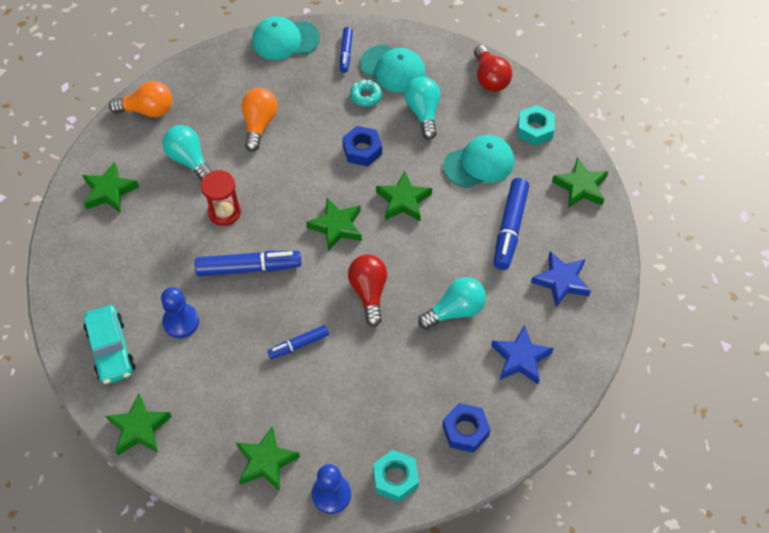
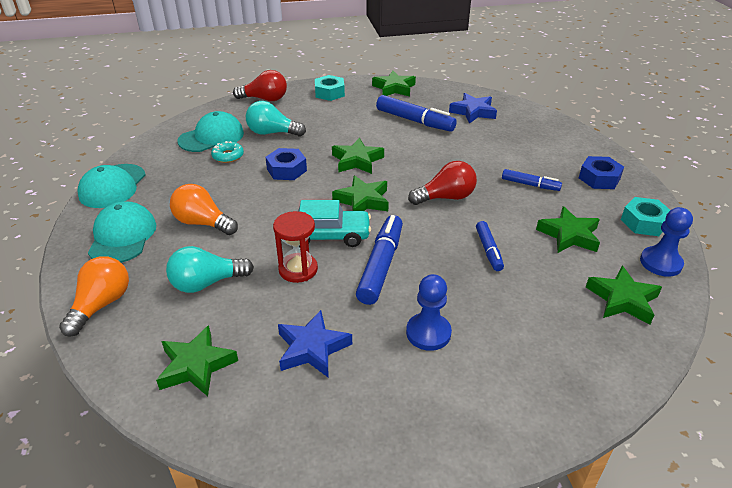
camera: 70 degrees left, 20 degrees down
turquoise car [83,305,135,384] -> turquoise car moved to [291,200,371,247]
green star [106,393,172,455] -> green star moved to [536,206,600,253]
blue marker [340,27,353,73] -> blue marker moved to [502,169,562,191]
red light bulb [348,254,387,327] -> red light bulb turned 150 degrees clockwise [408,161,477,205]
turquoise light bulb [418,277,486,329] -> none
turquoise cap [443,135,514,188] -> turquoise cap moved to [88,201,156,263]
blue star [491,325,554,384] -> blue star moved to [278,310,352,377]

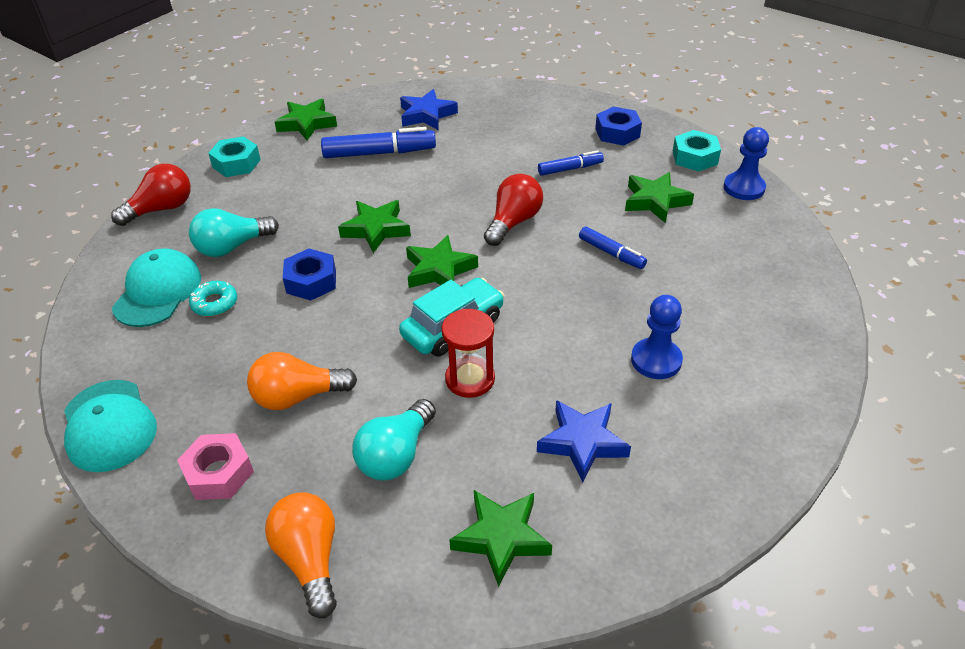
camera: 40 degrees left, 5 degrees up
turquoise cap [88,201,156,263] -> pink nut [177,433,254,500]
blue marker [356,215,403,305] -> none
green star [586,266,662,325] -> none

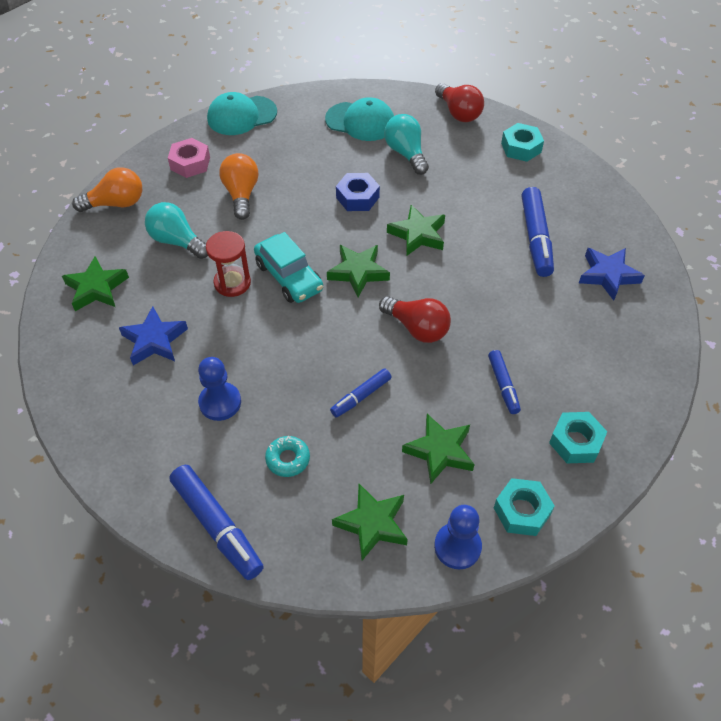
camera: 95 degrees right, 10 degrees up
turquoise donut [189,281,237,317] -> turquoise donut moved to [265,436,310,477]
green star [275,99,337,140] -> green star moved to [332,484,408,560]
blue nut [595,107,642,146] -> turquoise nut [549,412,607,463]
none -> blue marker [170,465,264,580]

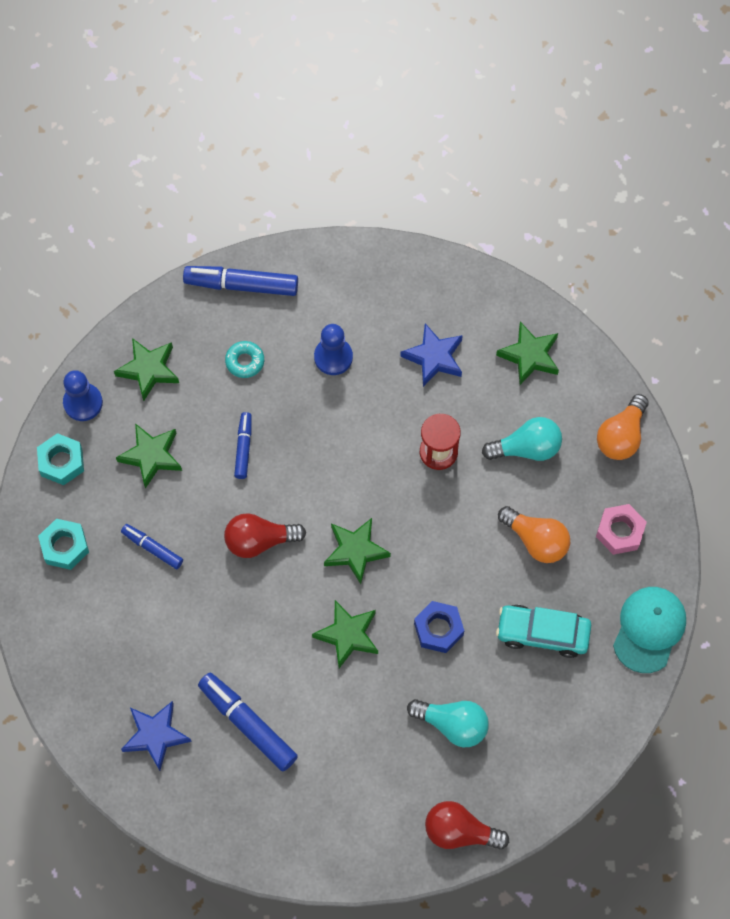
camera: 135 degrees right, 15 degrees up
turquoise car [254,232,323,303] -> turquoise car moved to [496,605,591,658]
turquoise cap [325,97,394,141] -> none
turquoise nut [501,123,544,162] -> none

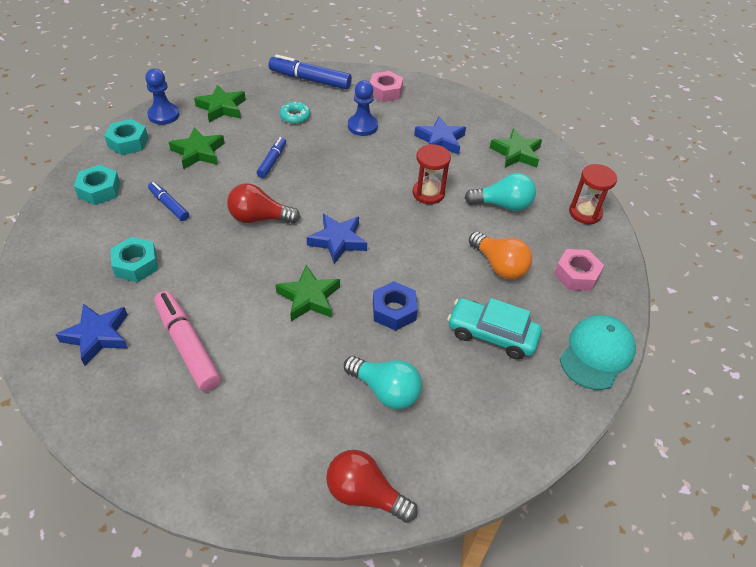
camera: 10 degrees right, 20 degrees down
blue marker [198,673,298,771] -> pink marker [154,291,221,391]
green star [324,518,391,584] -> blue star [307,214,367,264]
orange light bulb [597,394,649,460] -> red hourglass [569,164,617,224]
none -> turquoise nut [111,237,158,282]
none -> pink nut [370,71,403,102]

